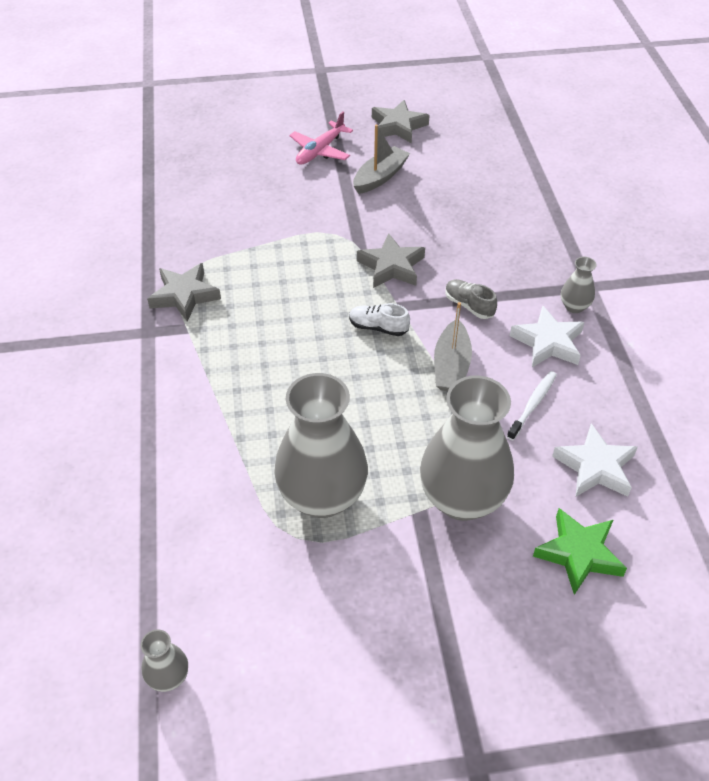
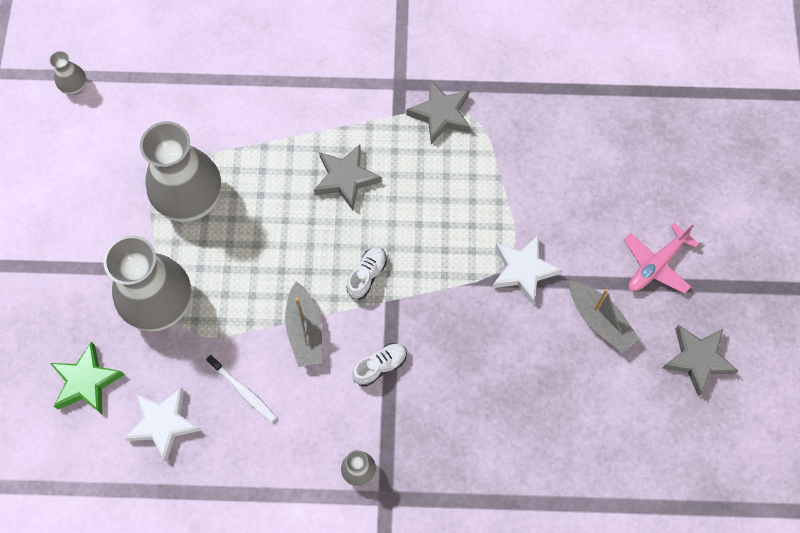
camera: 100 degrees right, 20 degrees up
pink plane [289,112,353,165] -> pink plane turned 90 degrees counterclockwise [624,223,699,294]
grey star [357,233,425,288] -> grey star moved to [314,144,381,210]
grey boat [434,302,472,391] -> grey boat turned 120 degrees counterclockwise [285,281,322,367]
grey shoe [445,279,497,319] -> white shoe [352,343,407,386]
white star [510,305,585,367] -> white star moved to [492,235,562,305]

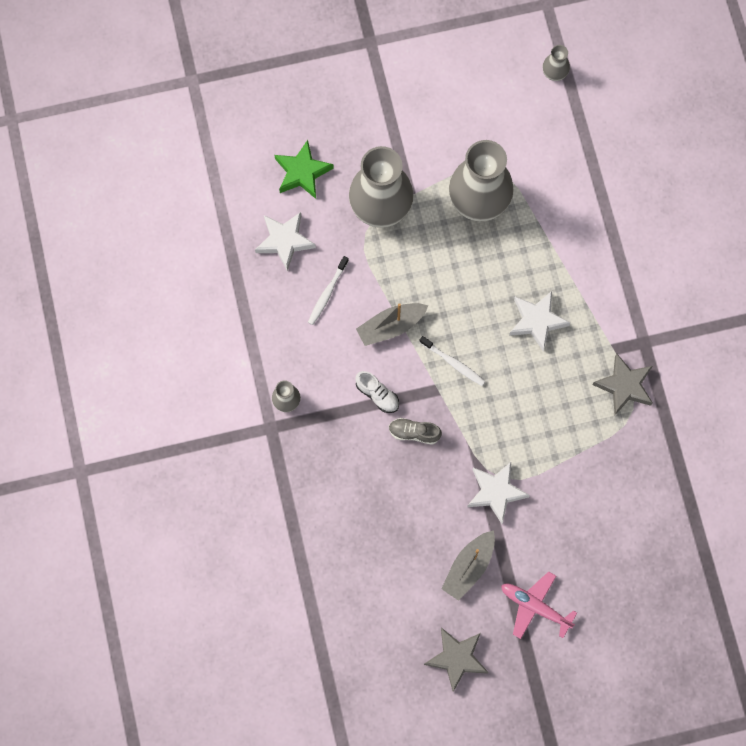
camera: 75 degrees right, 5 degrees up
grey star [314,144,381,210] -> white star [509,291,570,351]
white shoe [347,247,387,299] -> white toothbrush [419,336,486,386]
none -> grey shoe [389,418,442,445]

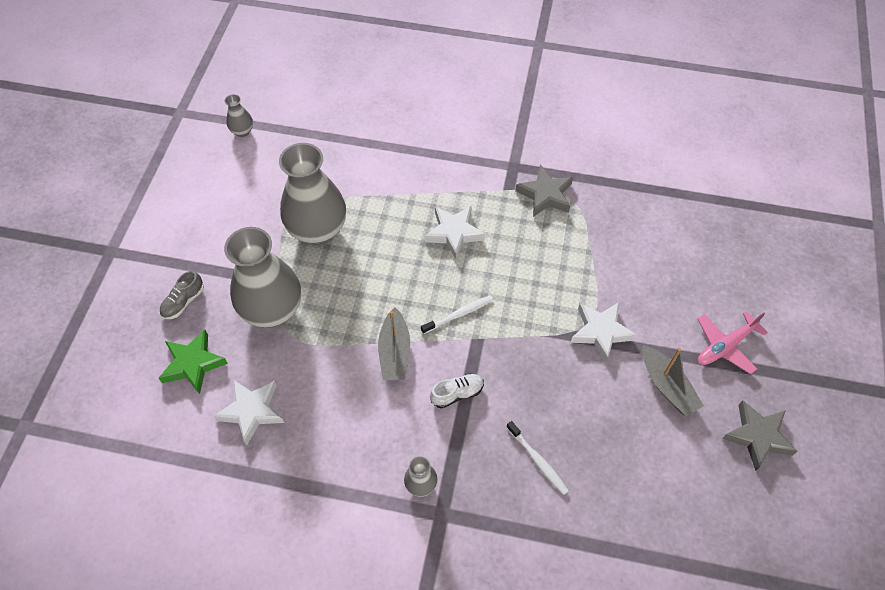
camera: 65 degrees left, 15 degrees down
white toothbrush [308,256,349,325] -> white toothbrush moved to [506,421,569,495]
grey shoe [389,418,442,445] -> grey shoe moved to [160,271,204,319]

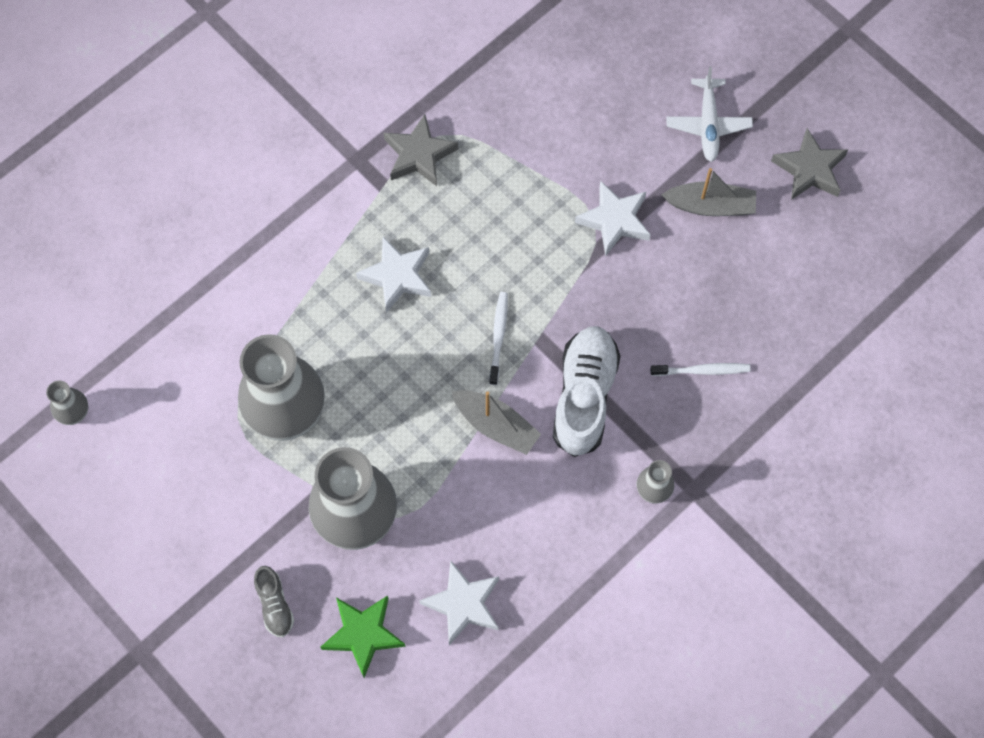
camera: 55 degrees left, 10 degrees up
white shoe [430,374,484,408] -> white shoe [553,326,620,457], size x2.02
pink plane [698,311,768,374] -> white plane [666,67,753,162]

